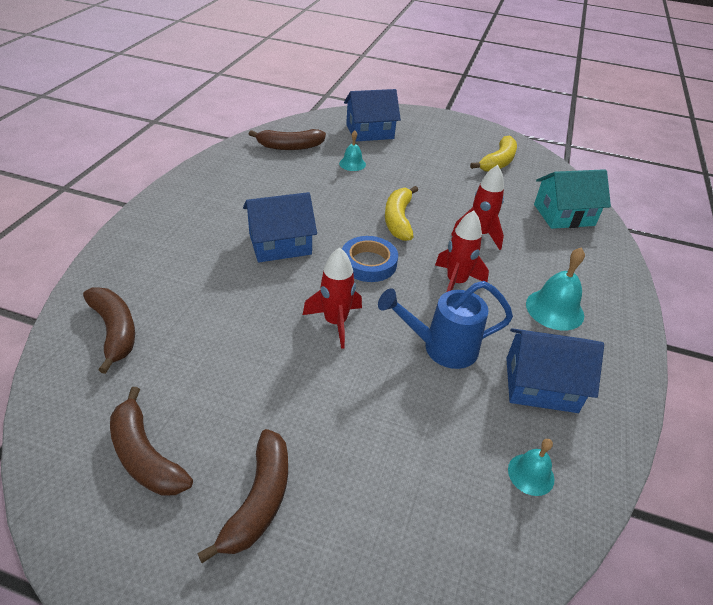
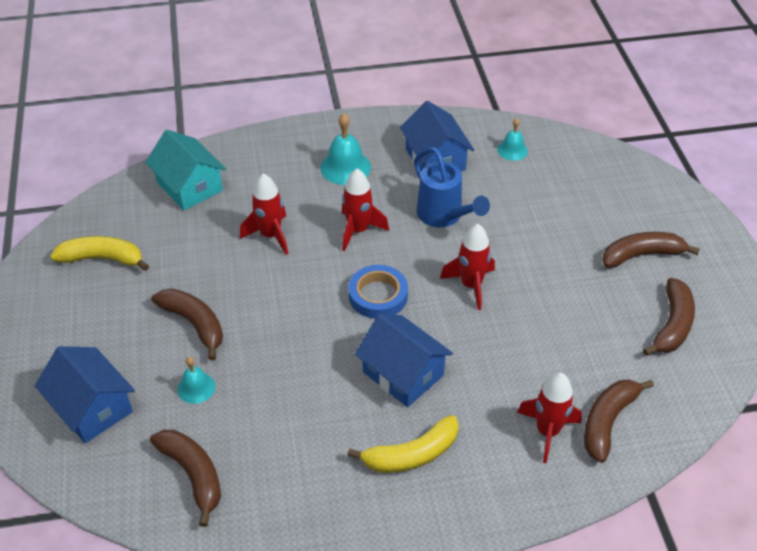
camera: 115 degrees left, 5 degrees up
yellow banana [385,186,418,241] -> yellow banana moved to [347,415,459,473]
none -> brown banana [151,288,223,361]
none -> red rocket [517,373,582,463]

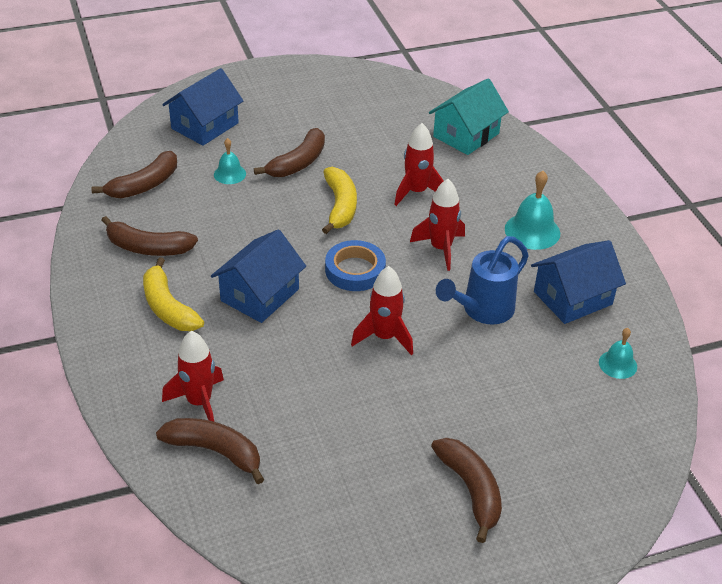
camera: 80 degrees right, 5 degrees down
yellow banana [50,236,149,271] -> yellow banana moved to [322,167,357,234]
brown banana [643,278,695,356] -> brown banana moved to [101,216,198,256]

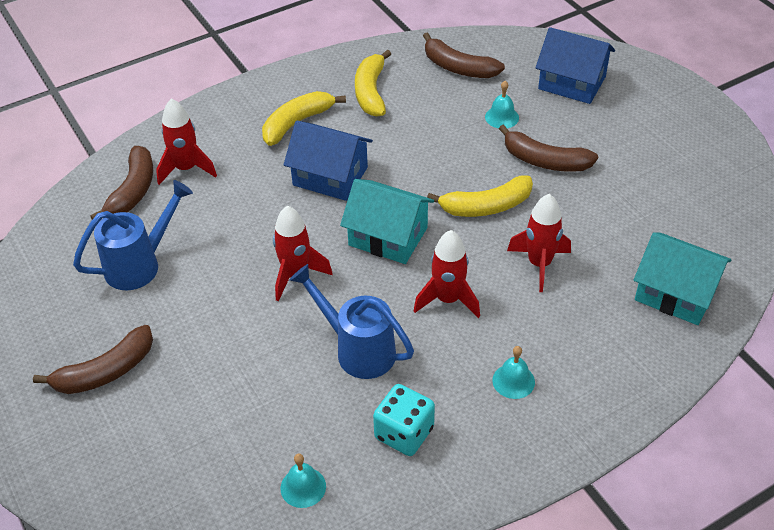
camera: 80 degrees right, 5 degrees up
brown banana [101,216,198,256] -> yellow banana [355,50,391,117]
blue tape [325,240,386,291] -> turquoise house [340,179,434,264]
turquoise bell [505,171,560,250] -> turquoise bell [492,346,535,399], size x0.61
blue house [531,240,626,324] -> turquoise dice [373,384,435,456]
none -> blue watering can [73,180,193,290]

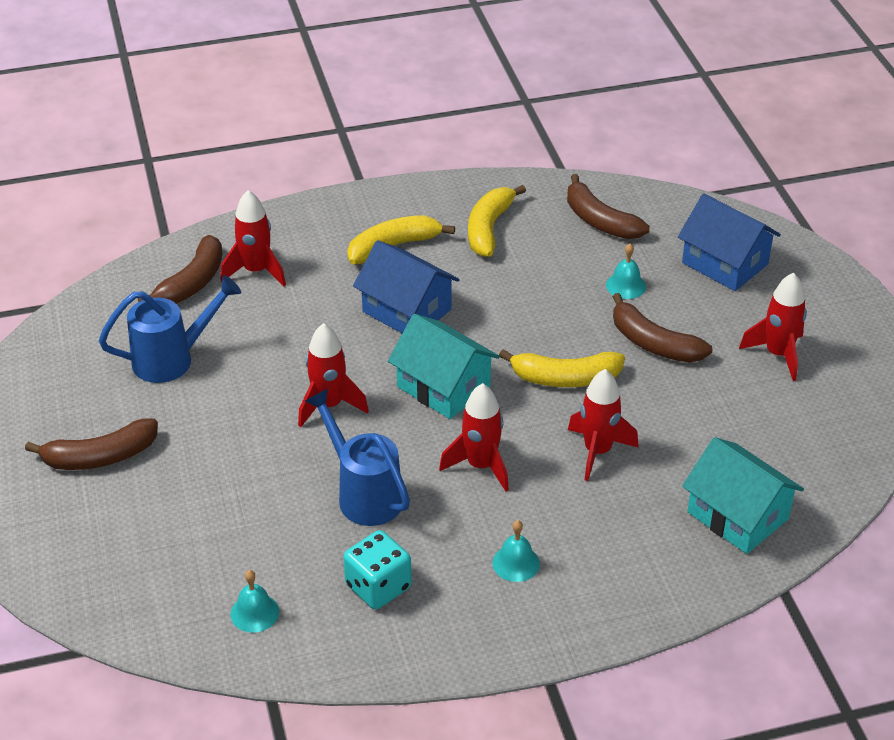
camera: 15 degrees right, 5 degrees down
none -> red rocket [739,273,807,381]

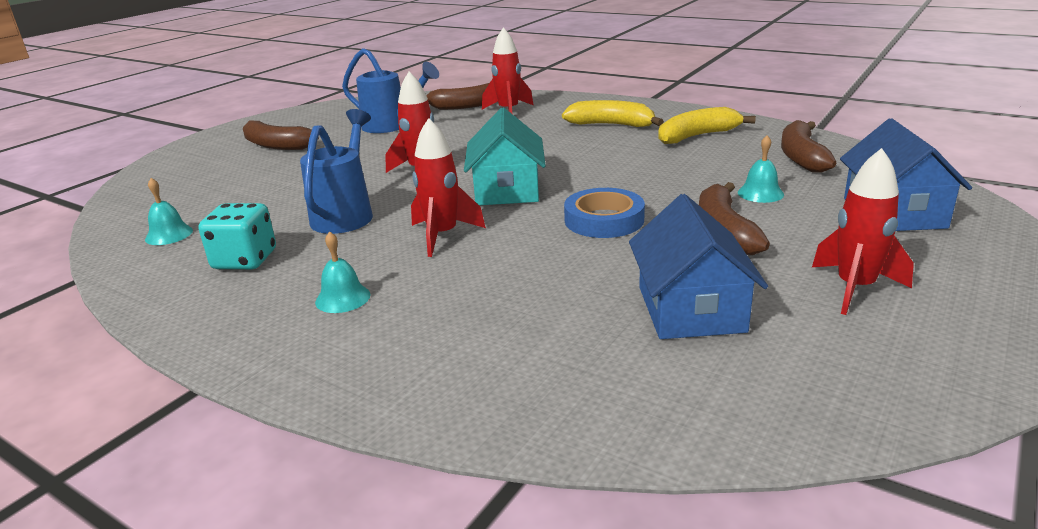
camera: 50 degrees right, 15 degrees down
blue house [353,240,460,333] -> blue house moved to [629,194,768,339]
yellow banana [499,349,625,387] -> blue tape [564,188,645,238]
red rocket [568,369,639,481] -> none
turquoise house [682,437,804,554] -> none

